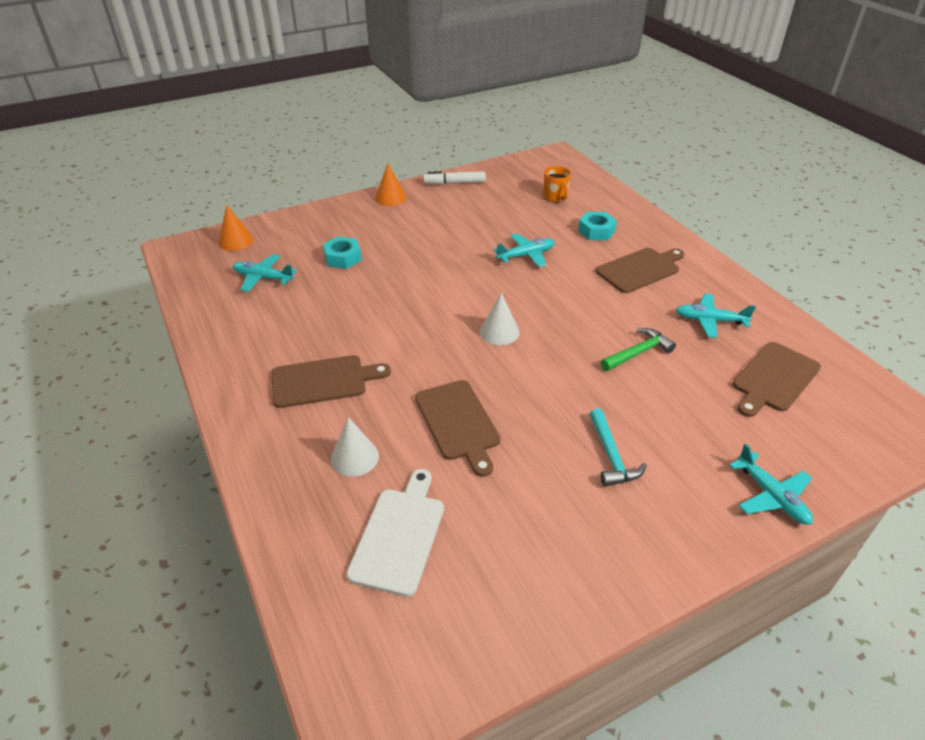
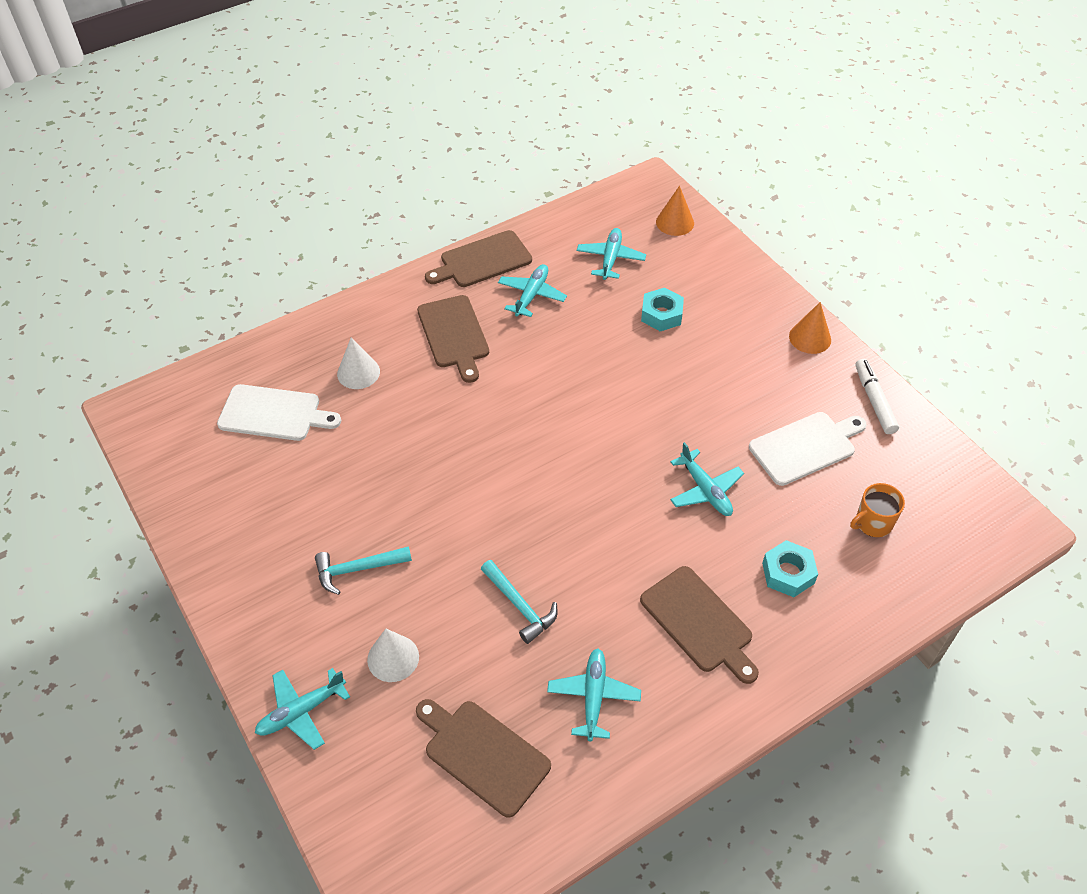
camera: 85 degrees right, 10 degrees up
brown cutting board [415,380,500,477] -> brown cutting board moved to [425,230,532,287]
white cone [480,293,520,345] -> white cone moved to [367,629,419,682]
green hammer [601,328,676,371] -> turquoise hammer [481,560,557,644]
none -> turquoise plane [498,264,567,317]
none -> white cutting board [749,412,866,486]

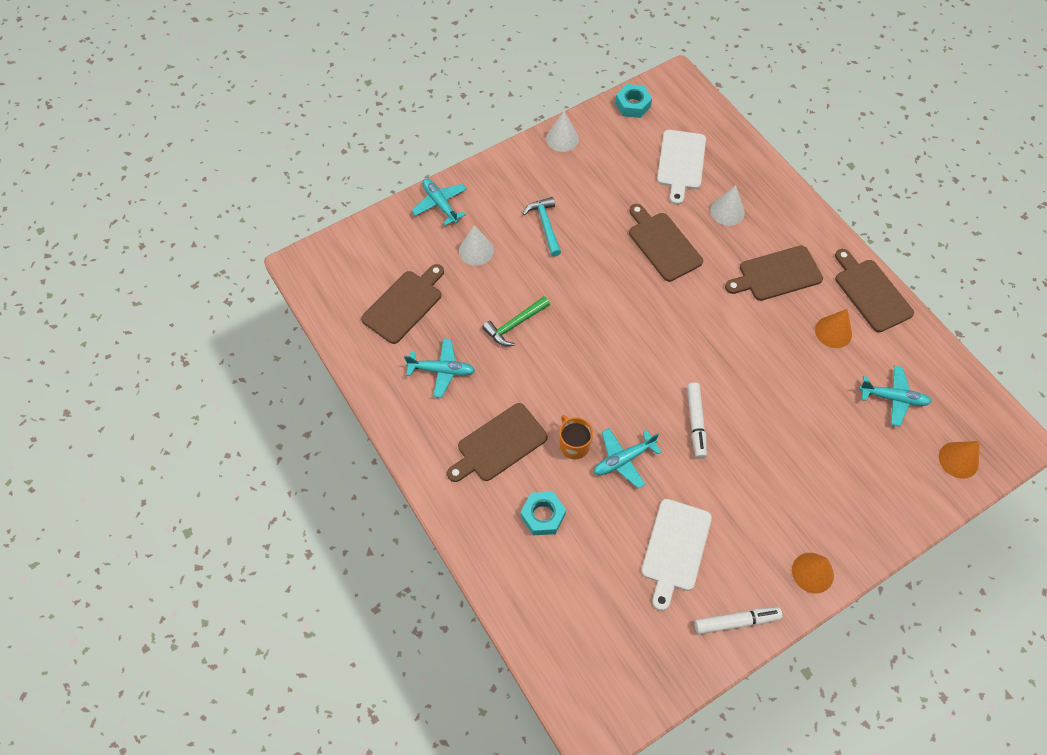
camera: 90 degrees right, 10 degrees up
turquoise hammer [481,560,557,644] -> green hammer [482,296,550,346]
turquoise plane [498,264,567,317] -> orange cone [815,309,852,348]
turquoise nut [641,288,684,331] -> turquoise nut moved to [615,84,652,118]
white cutting board [749,412,866,486] -> white cutting board turned 45 degrees clockwise [641,499,712,611]
orange mug [850,483,905,537] -> orange mug moved to [559,415,593,460]
none -> white cone [546,111,579,152]
none -> brown cutting board [629,204,703,282]
none -> white marker [687,383,707,459]

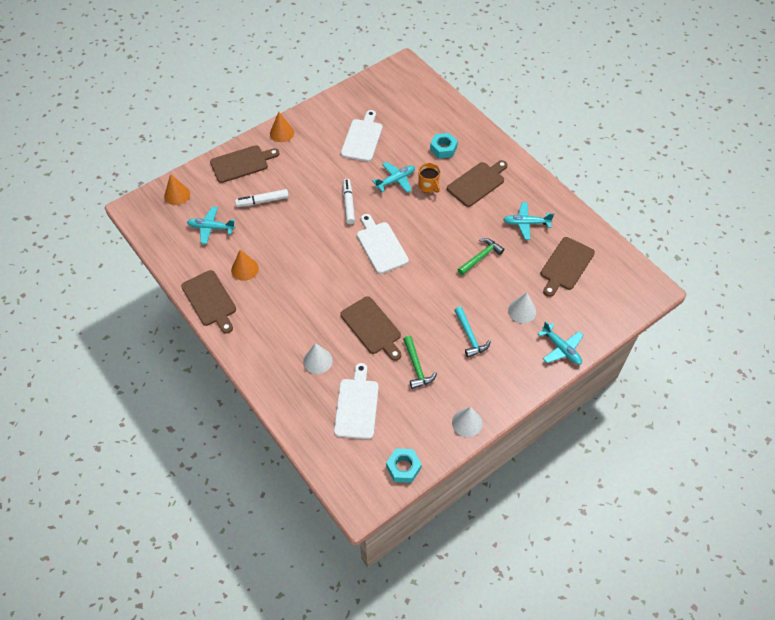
camera: 175 degrees right, 5 degrees down
white marker [694,607,782,634] -> white marker moved to [235,189,289,207]
brown cutting board [725,245,823,301] -> brown cutting board moved to [210,145,280,183]
none -> white cutting board [357,214,409,274]
none -> green hammer [403,336,437,389]

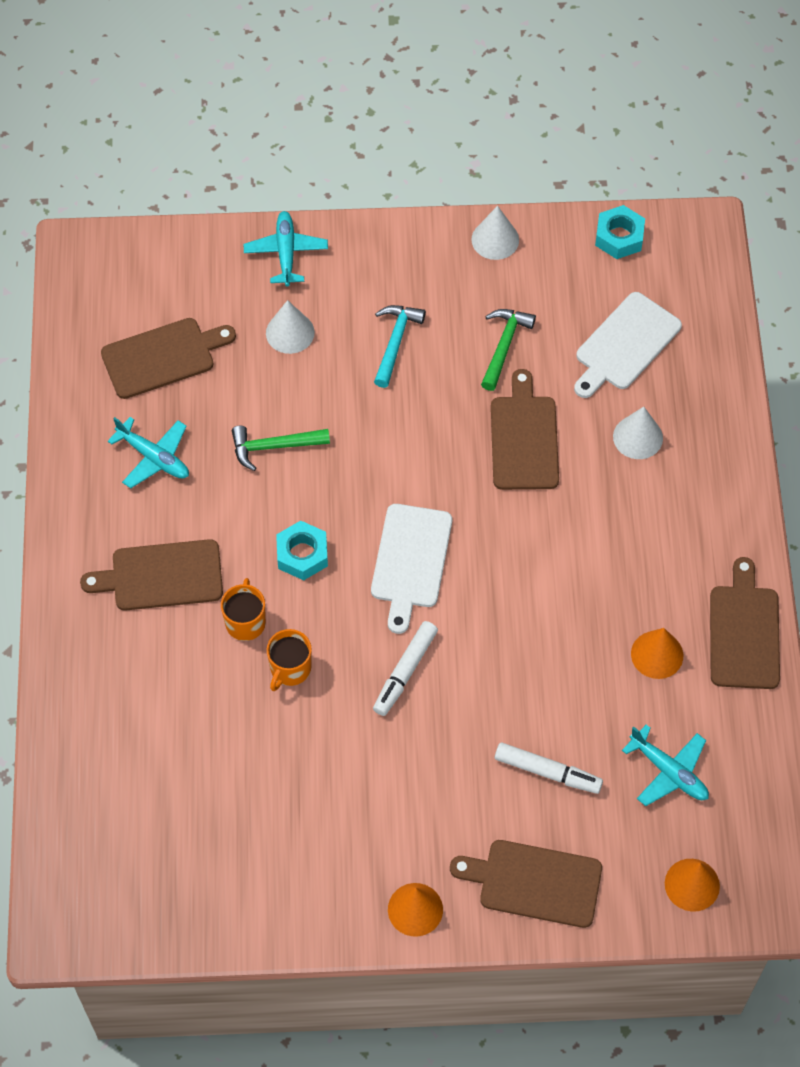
camera: 145 degrees left, 5 degrees up
white cutting board [341,110,383,162] -> none
turquoise plane [372,162,415,193] -> orange mug [267,629,312,691]
turquoise nut [430,133,458,159] -> turquoise nut moved to [276,521,328,580]

